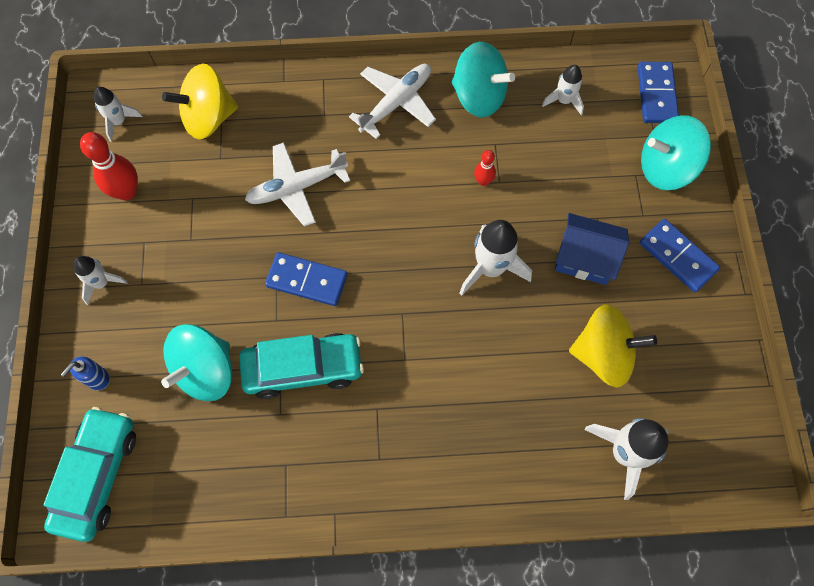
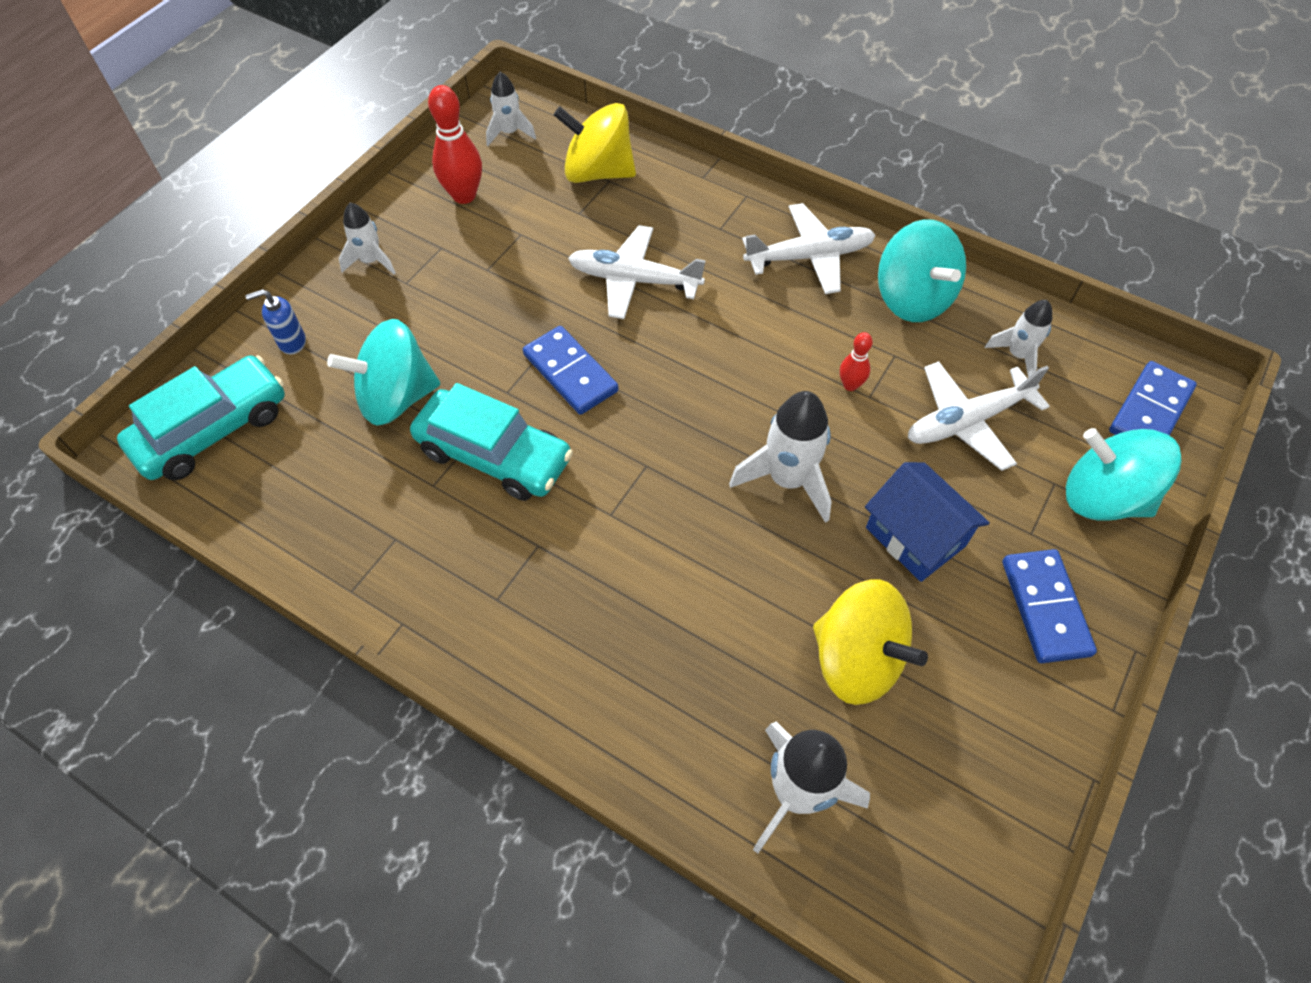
camera: 35 degrees right, 10 degrees down
none -> white plane [908,361,1050,471]

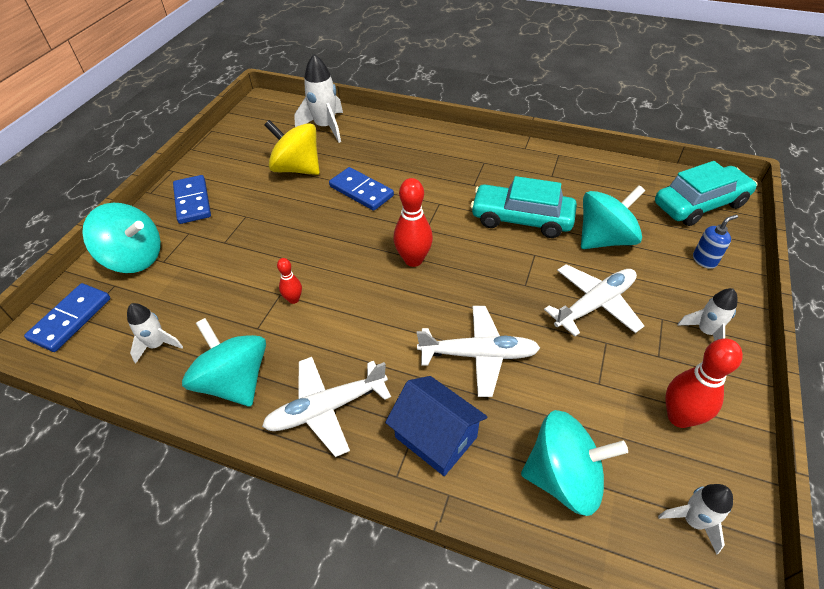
camera: 170 degrees right, 10 degrees down
turquoise car [117,355,285,480] -> turquoise car turned 150 degrees counterclockwise [655,161,757,226]
blue domino [523,326,619,415] -> blue domino moved to [329,167,394,211]
yellow spinning top [554,103,636,183] -> turquoise spinning top [521,410,628,516]
white rocket [729,391,832,523] -> none
blue house [865,462,990,582] -> blue house moved to [385,376,488,476]
white plane [908,361,1050,471] -> white plane moved to [544,264,644,336]
none -> red bowling pin [393,178,433,267]

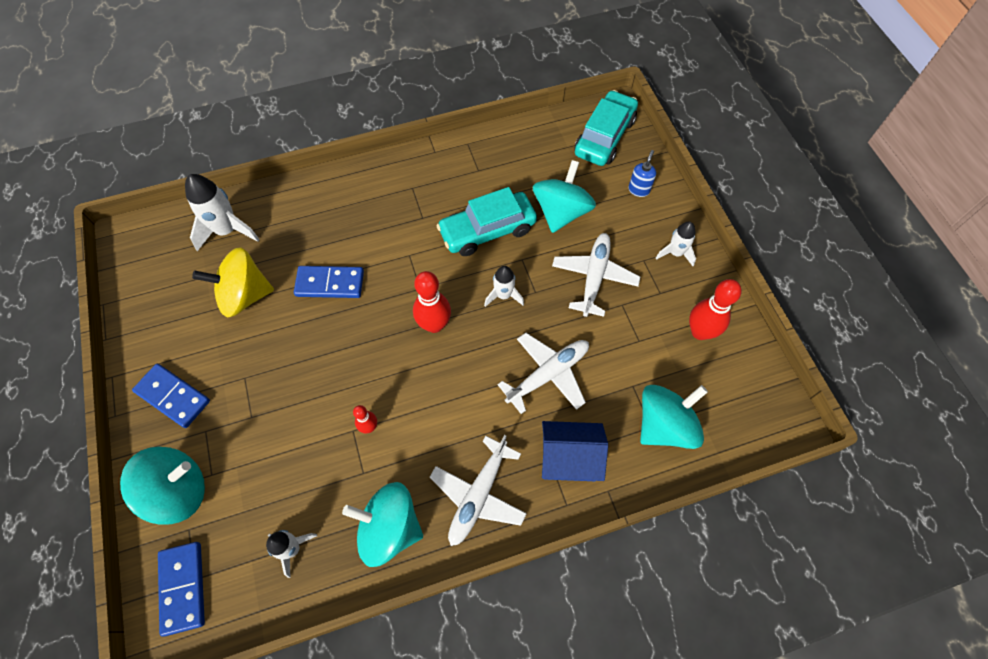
camera: 40 degrees left, 15 degrees up
white rocket [658,484,733,555] -> white rocket moved to [484,266,524,307]

